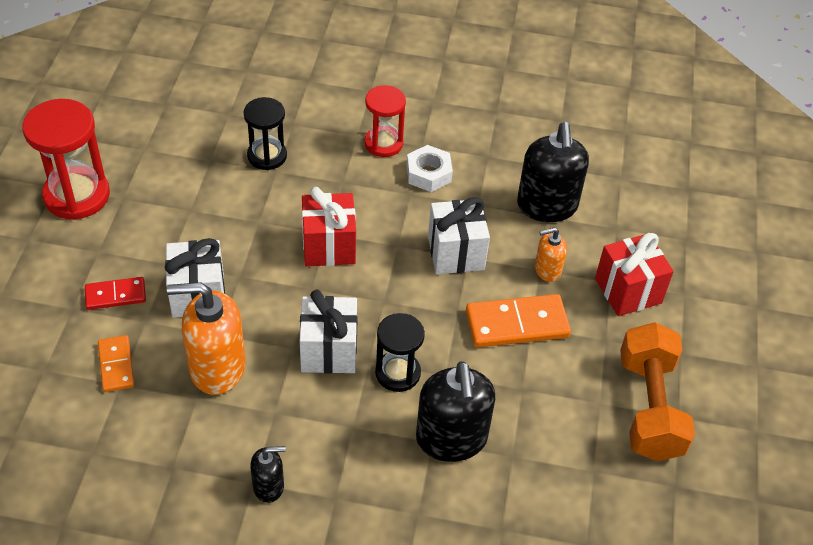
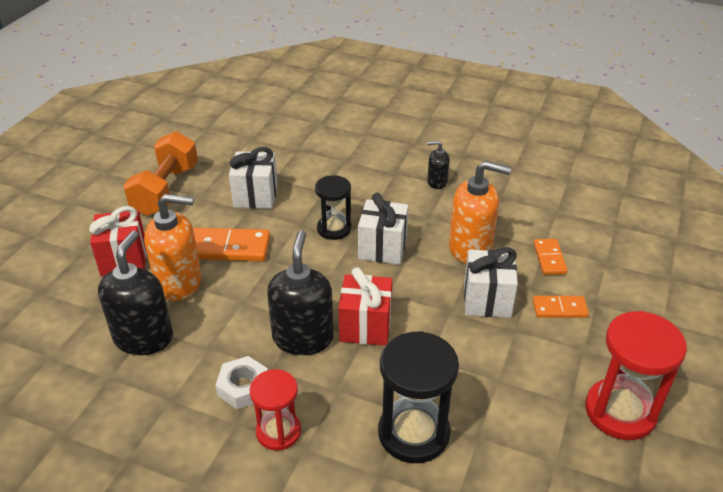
camera: 165 degrees left, 10 degrees down
red domino [85,277,146,310] -> orange domino [533,296,589,318]
black hourglass [243,97,287,170] -> black hourglass [378,331,459,463], size x1.59
black soap dispenser [416,361,495,462] -> black soap dispenser moved to [267,230,334,355]
white gift [428,197,490,274] -> white gift moved to [229,147,278,209]
orange soap dispenser [535,227,567,282] -> orange soap dispenser [144,194,202,301], size x1.93

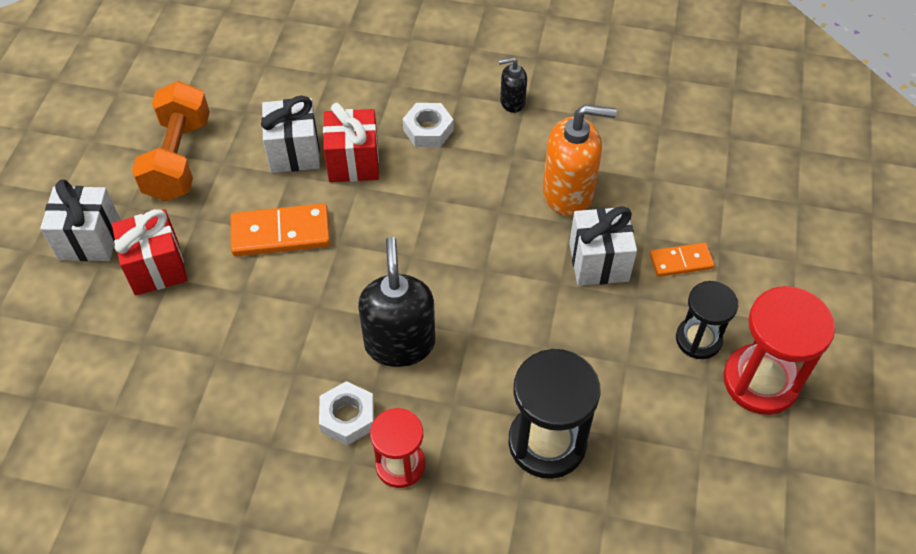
camera: 10 degrees left, 15 degrees up
black soap dispenser [98,231,173,355] -> none
orange soap dispenser [144,194,202,301] -> none
black hourglass [315,175,351,240] -> black hourglass moved to [676,281,738,359]
red gift [338,267,392,346] -> red gift moved to [323,103,379,182]
white gift [358,193,409,265] -> white gift moved to [40,179,120,261]
orange domino [534,239,568,275] -> none
none -> white nut [403,103,454,147]

